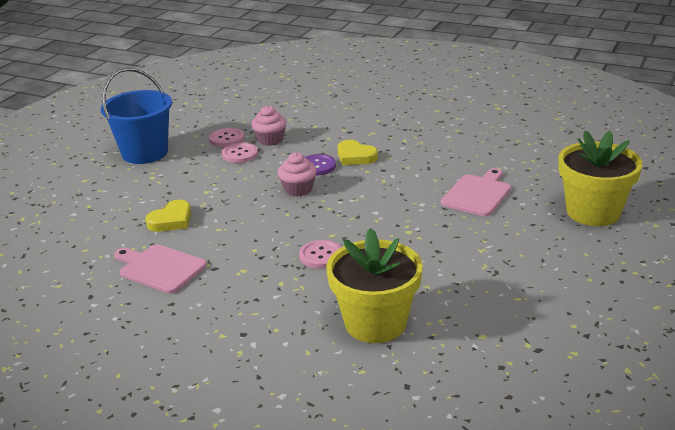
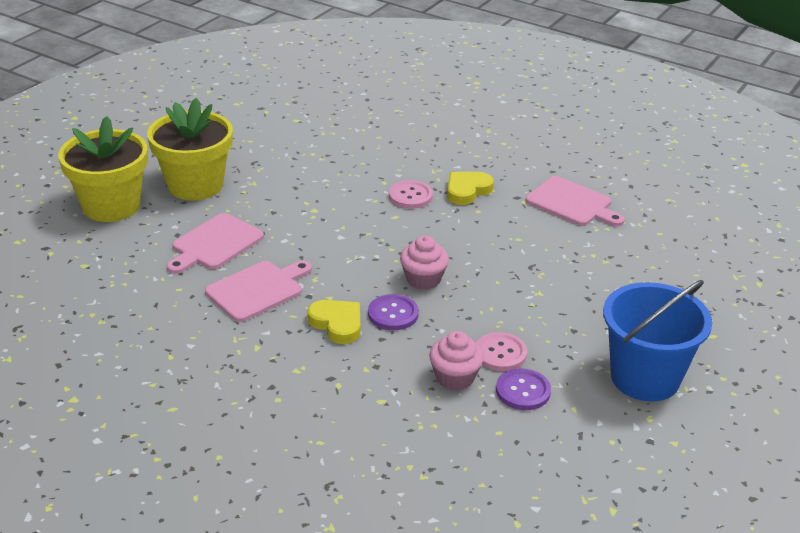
camera: 175 degrees left, 5 degrees up
yellow heart [146,200,191,232] -> yellow heart moved to [447,172,494,205]
pink button [209,128,244,147] -> purple button [496,368,551,410]
yellow flower pot [326,228,423,343] -> yellow flower pot moved to [147,98,233,201]
none -> pink cutting board [205,261,312,322]

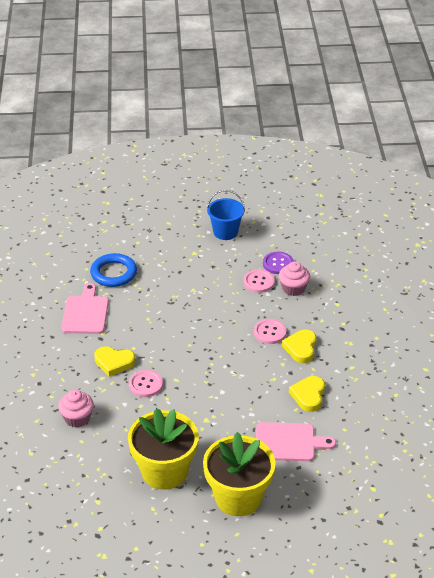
camera: 125 degrees left, 5 degrees up
yellow flower pot [58,116,148,222] -> yellow flower pot moved to [128,408,199,490]
pink cutting board [205,261,312,322] -> yellow heart [289,376,325,412]
purple button [368,294,419,330] -> pink button [254,319,287,344]
pink cupcake [400,235,449,290] -> pink cupcake moved to [58,390,94,427]
blue bucket [603,280,712,401] -> blue bucket [207,190,245,240], size x0.64
none -> blue ring [90,253,137,287]

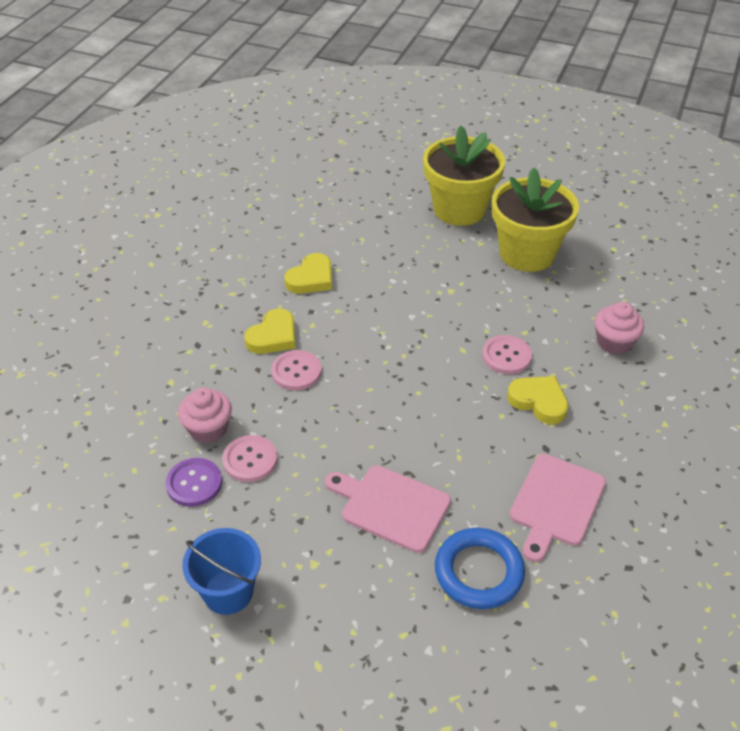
camera: 155 degrees left, 5 degrees up
pink cutting board [256,422,336,461] -> pink cutting board moved to [325,465,451,553]

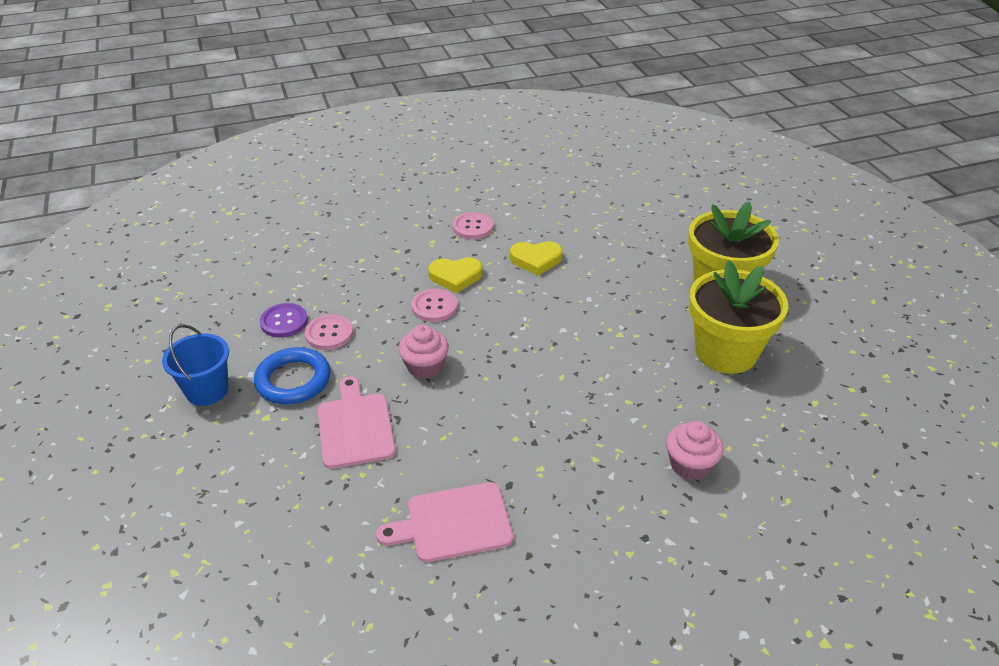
camera: 50 degrees right, 5 degrees down
pink cupcake [178,388,232,443] -> pink cupcake moved to [399,325,449,379]
blue ring [435,528,525,609] -> blue ring moved to [254,347,331,405]
pink button [482,335,532,374] -> pink button moved to [453,212,494,239]
yellow heart [507,376,569,424] -> none

